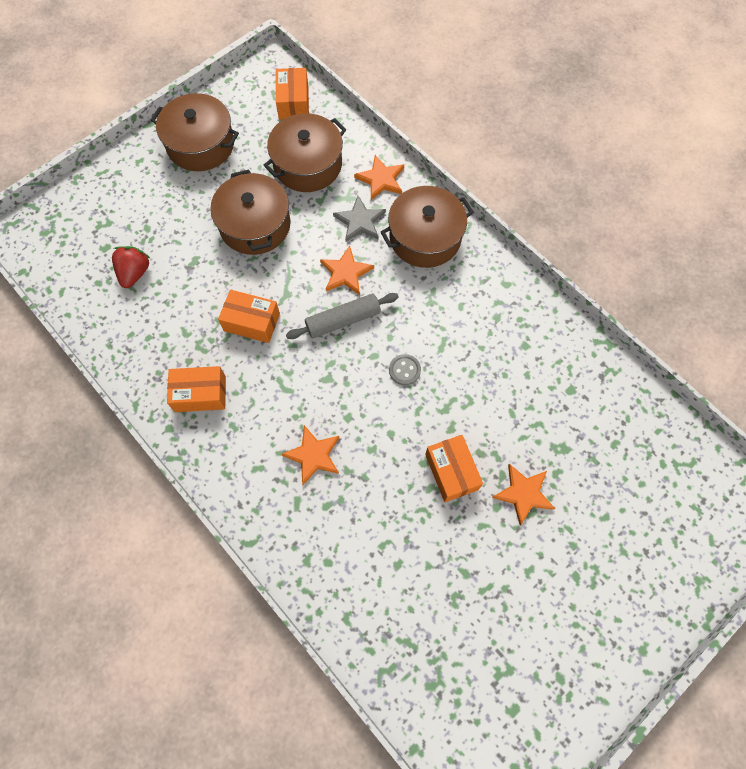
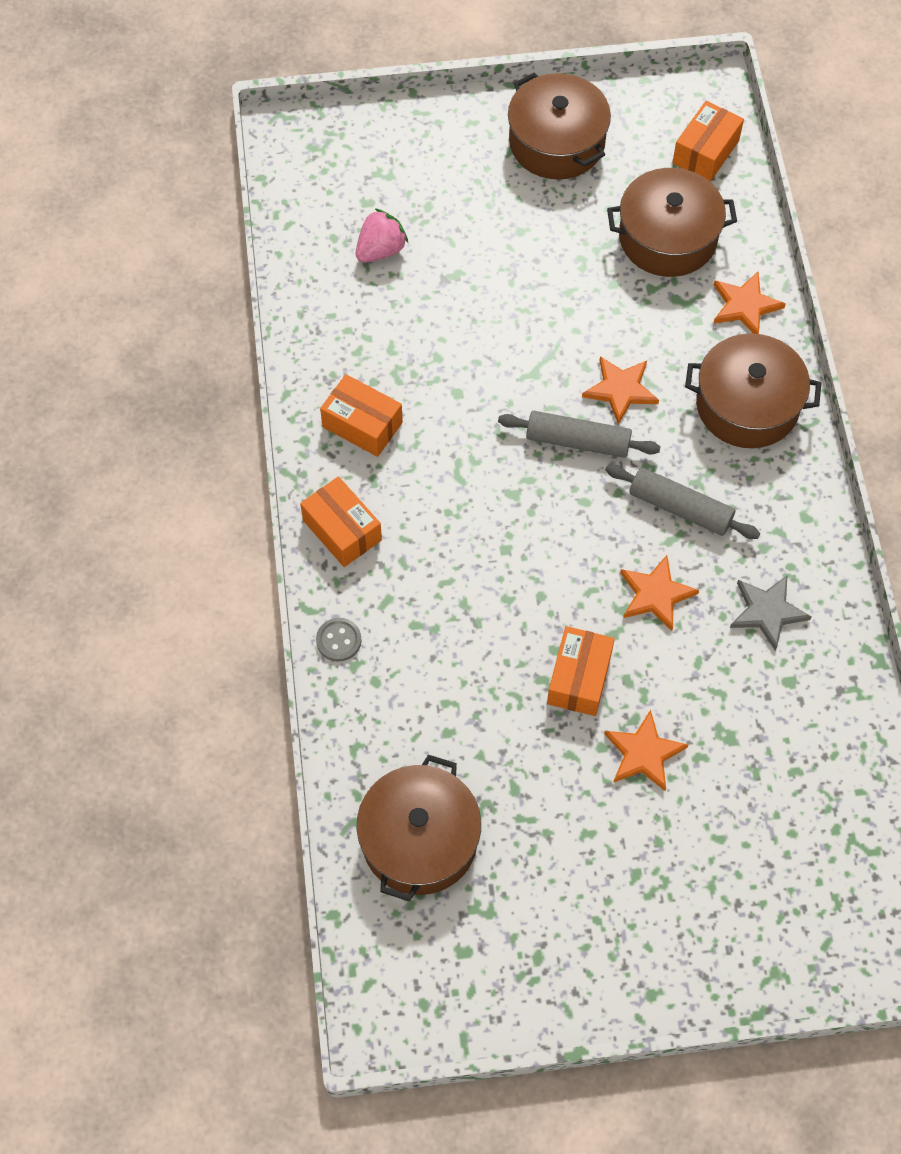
camera: 35 degrees right, 5 degrees down
red strawberry [112,246,150,288] -> pink strawberry [356,208,408,263]
brown pot [210,169,291,255] -> brown pot moved to [356,755,481,901]
orange box [218,290,280,343] -> orange box moved to [300,476,382,567]
orange star [281,425,340,485] -> orange star moved to [620,555,699,631]
grey star [333,196,386,242] -> grey star moved to [730,575,812,651]
grey button [389,354,421,385] -> grey button moved to [316,618,361,662]
none -> grey rolling pin [605,464,760,539]

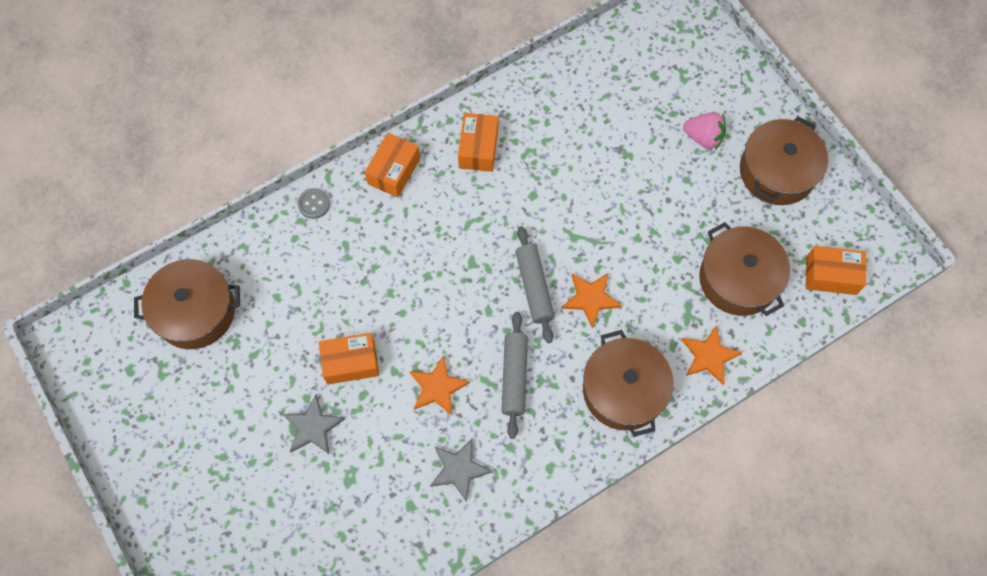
camera: 65 degrees right, 5 degrees up
pink strawberry [356,208,408,263] -> pink strawberry moved to [683,112,726,150]
orange star [604,710,688,791] -> grey star [282,395,345,455]

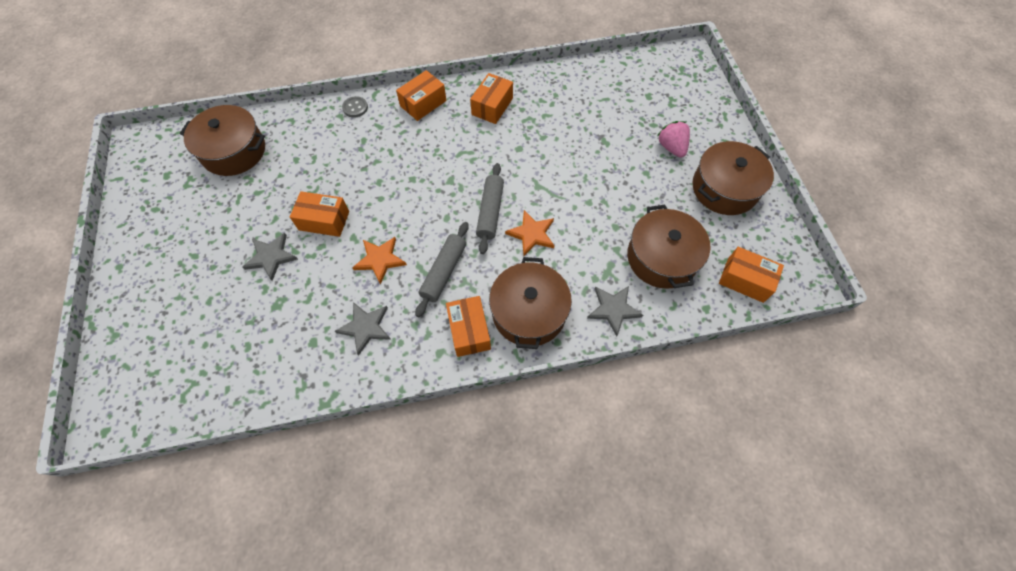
camera: 20 degrees right, 5 degrees down
orange star [682,325,742,385] -> grey star [587,286,643,336]
pink strawberry [683,112,726,150] -> pink strawberry turned 150 degrees counterclockwise [657,121,690,158]
none -> orange box [446,296,491,357]

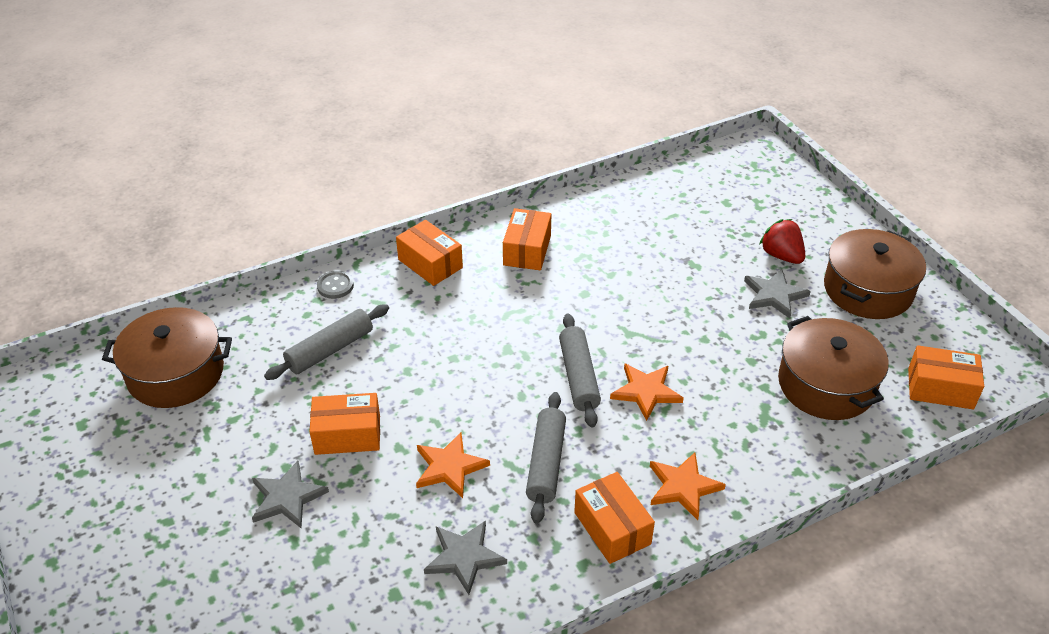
camera: 15 degrees left, 20 degrees down
orange box [396,70,446,121] -> orange box turned 75 degrees counterclockwise [396,220,463,286]
brown pot [489,257,572,349] -> orange star [650,452,726,520]
grey star [587,286,643,336] -> grey star moved to [744,269,811,319]
pink strawberry [657,121,690,158] -> red strawberry [759,219,805,264]
none -> grey rolling pin [264,304,389,380]

